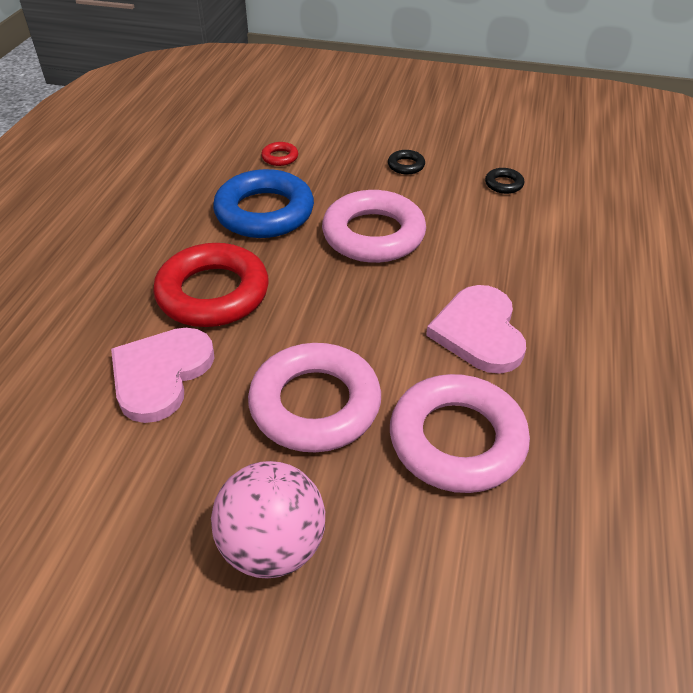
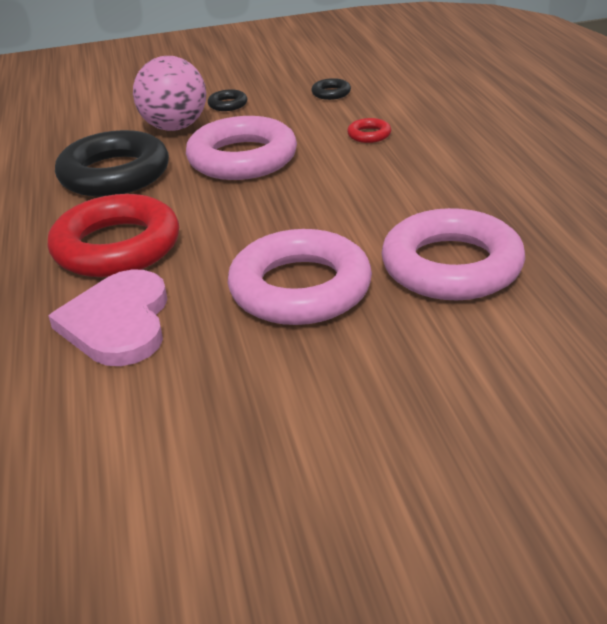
camera: 25 degrees left, 10 degrees down
pink ball [211,461,325,578] -> pink ball moved to [133,56,206,131]
blue ring [213,169,314,238] -> black ring [55,130,169,197]
red ring [261,142,298,166] -> red ring moved to [347,118,391,143]
pink heart [426,285,526,374] -> none

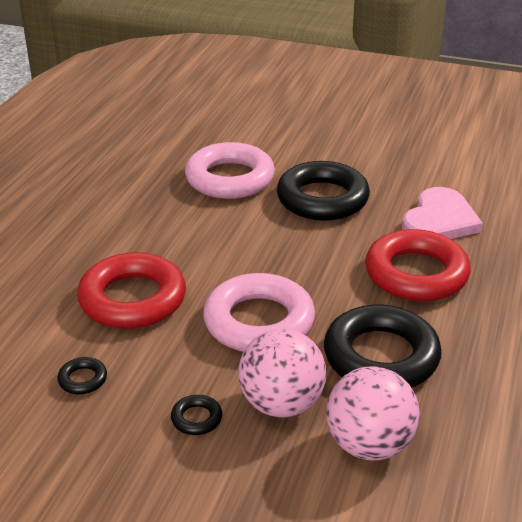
camera: 150 degrees left, 0 degrees up
pink ring [228,229,372,325] -> black ring [277,161,370,221]
red ring [347,118,391,143] -> red ring [77,252,186,329], size x2.44
none -> pink ball [326,366,419,460]

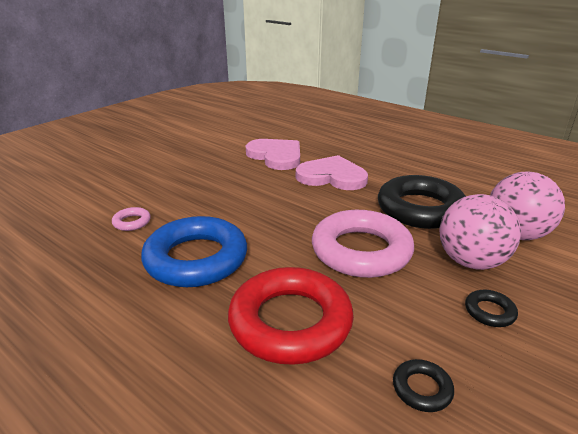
camera: 70 degrees left, 5 degrees down
pink ring [185,142,275,199] -> pink ring [112,207,151,231], size x0.41
black ring [277,161,370,221] -> none
red ring [365,229,471,301] -> pink heart [296,155,368,190]
none -> blue ring [141,216,247,287]

